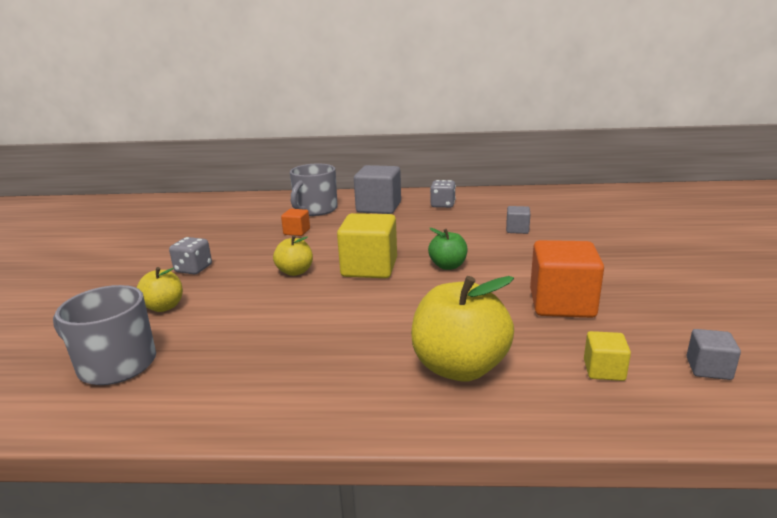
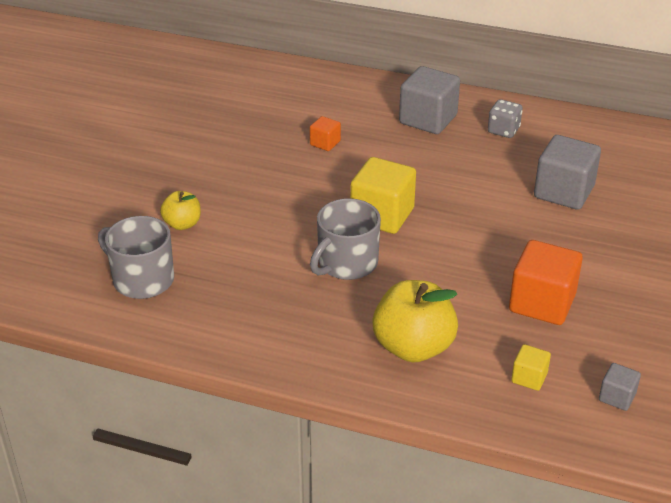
camera: 15 degrees right, 15 degrees up
grey dice [169,237,212,274] -> none
yellow apple [273,235,313,276] -> none
grey mug [290,163,338,216] -> grey mug moved to [310,198,381,280]
green apple [428,228,468,270] -> none
grey cube [506,206,530,234] -> grey cube [534,135,601,210], size x2.01

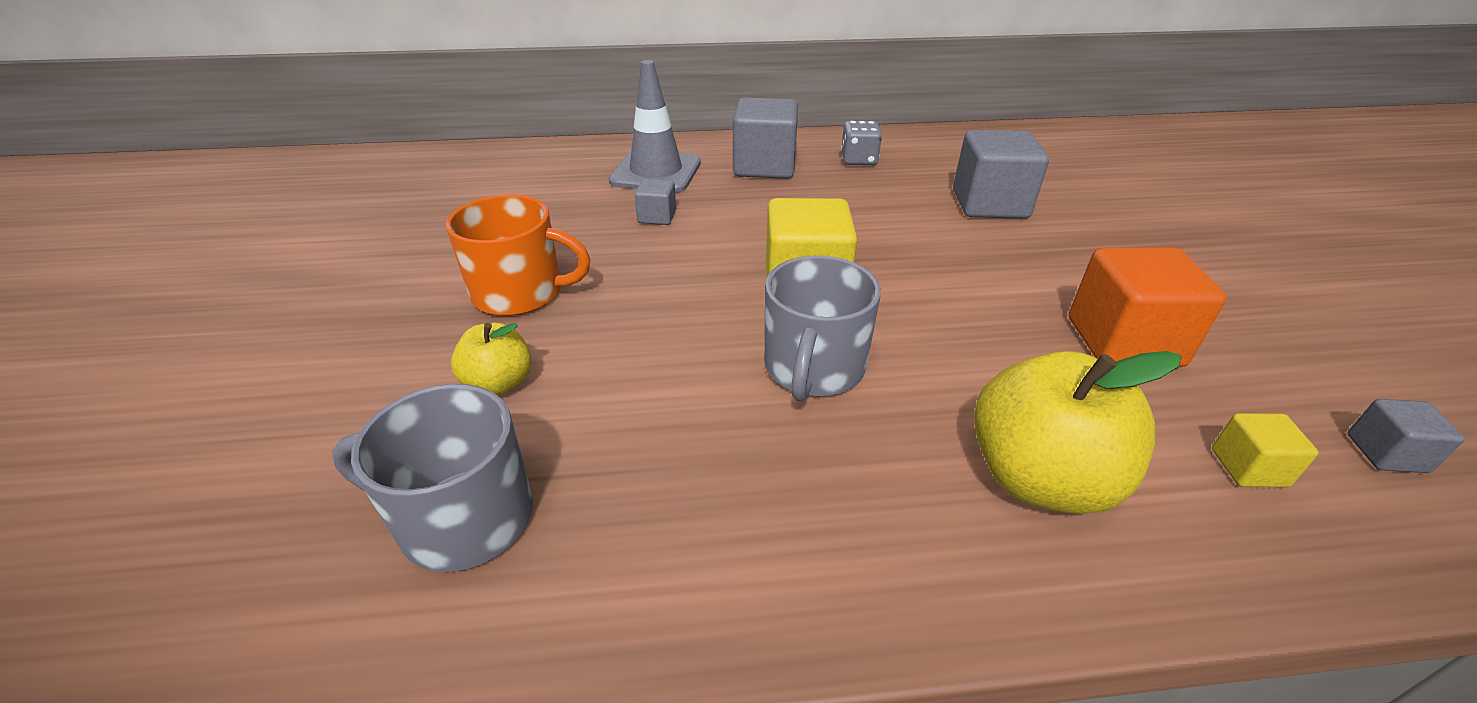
camera: 25 degrees left, 0 degrees up
orange cube [310,116,341,151] -> grey cube [635,179,676,225]
none -> orange mug [446,195,591,316]
none -> grey traffic cone [609,60,701,193]

